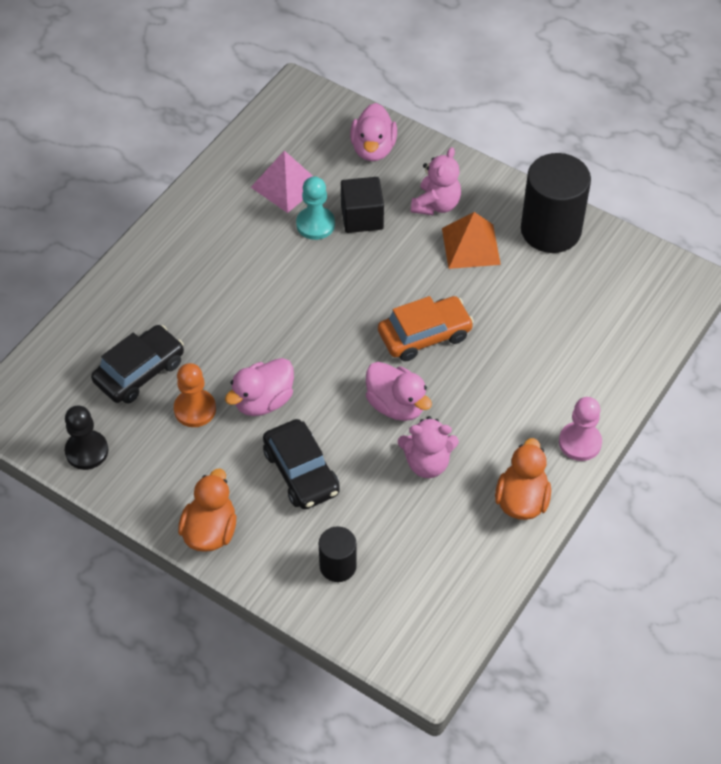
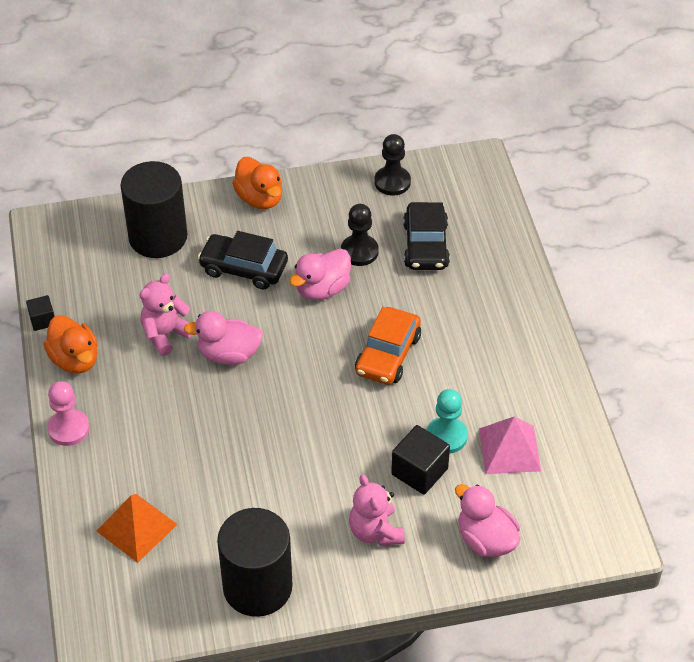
camera: 135 degrees right, 5 degrees down
orange pawn [174,363,216,427] -> black pawn [341,204,379,266]
pink duck [225,358,294,416] -> pink duck turned 135 degrees counterclockwise [289,249,351,300]
black cylinder [319,527,357,582] -> black cylinder [120,161,187,258], size x1.90
orange car [378,296,474,361] -> orange car moved to [355,307,421,385]
orange pyramid [442,212,501,269] -> orange pyramid moved to [96,494,178,563]
none -> black cube [26,295,55,331]

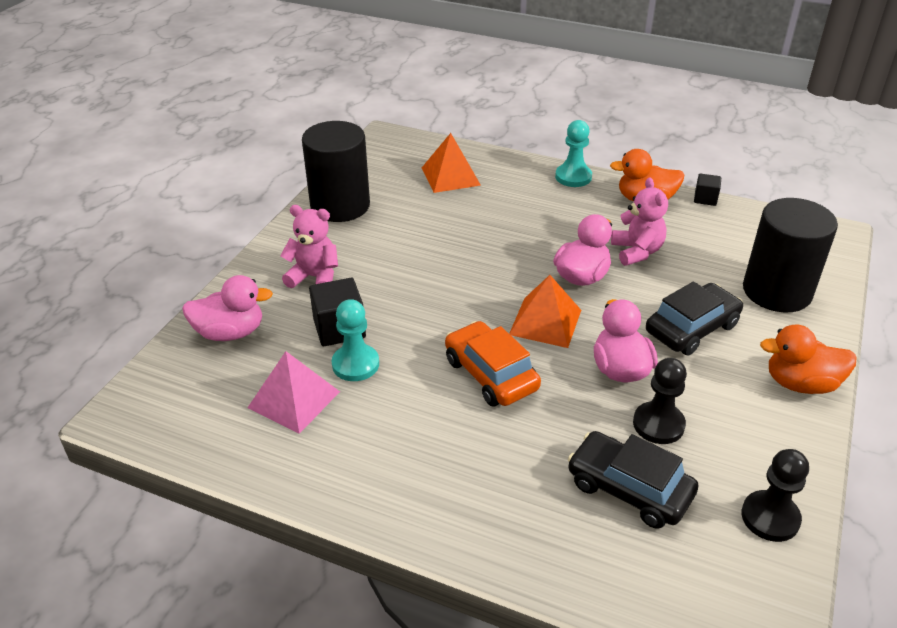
camera: 125 degrees right, 10 degrees down
pink pawn [47,381,90,446] -> turquoise pawn [555,120,592,187]
none -> orange pyramid [509,275,581,348]

